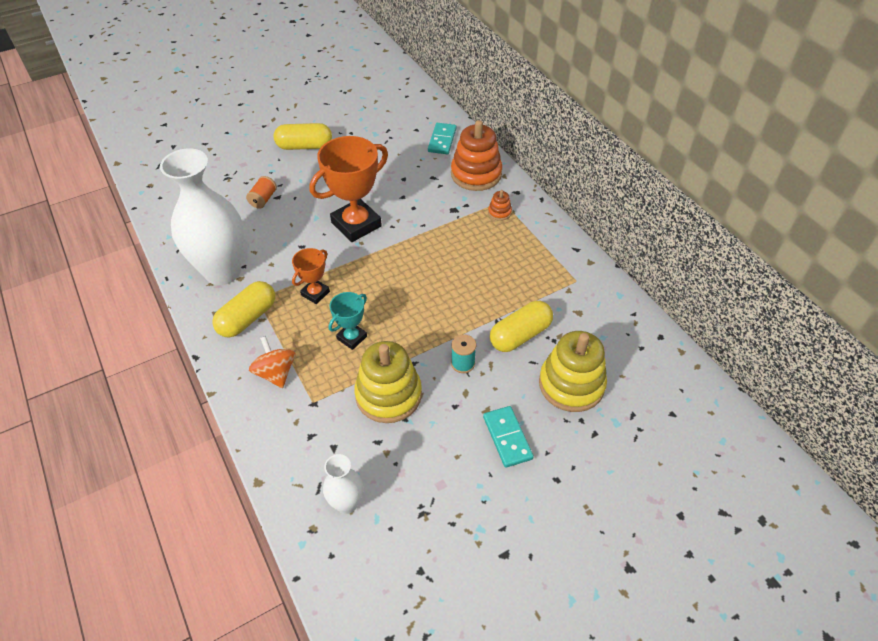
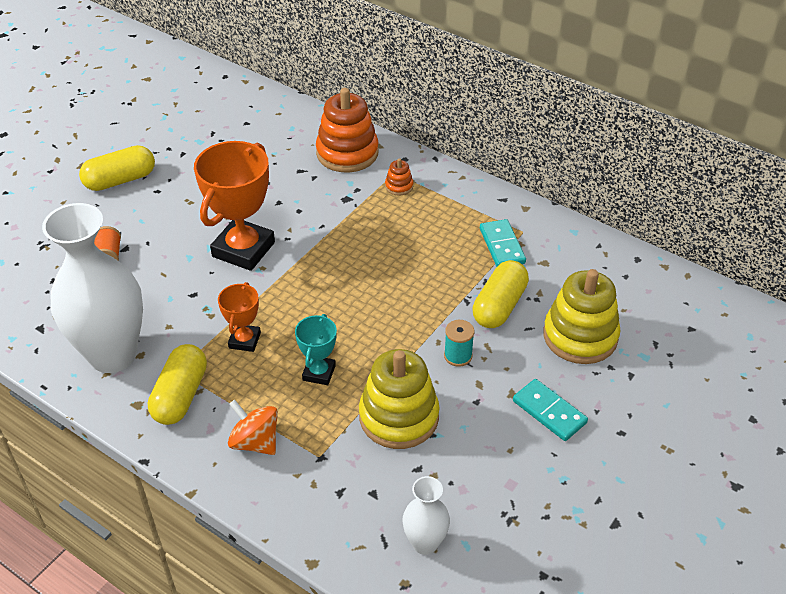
camera: 25 degrees left, 5 degrees down
turquoise domino [428,123,457,154] -> turquoise domino moved to [480,219,526,267]

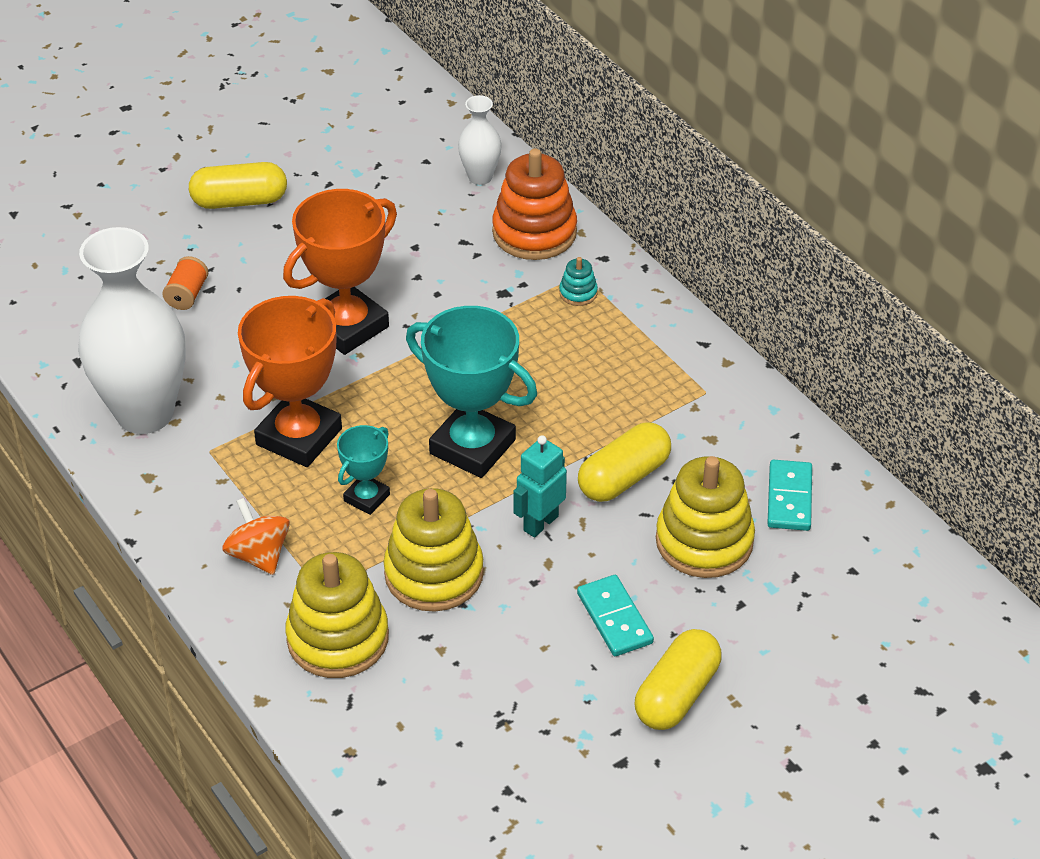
camera: 20 degrees right, 0 degrees up
yellow capsule [148,344,207,425] -> yellow capsule moved to [634,629,722,730]
orange trophy [218,282,261,352] -> orange trophy [238,296,342,467], size x1.93
orange stacking toy [385,158,413,196] -> turquoise stacking toy [559,257,598,306]
white vase [402,476,450,555] -> white vase moved to [458,95,502,185]
turquoise spool [444,320,474,367] -> turquoise robot [513,435,567,538]
turquoise domino [480,219,526,267] -> turquoise domino moved to [767,460,812,531]
none -> yellow stacking toy [285,552,389,678]
none -> turquoise trophy [406,306,537,478]

